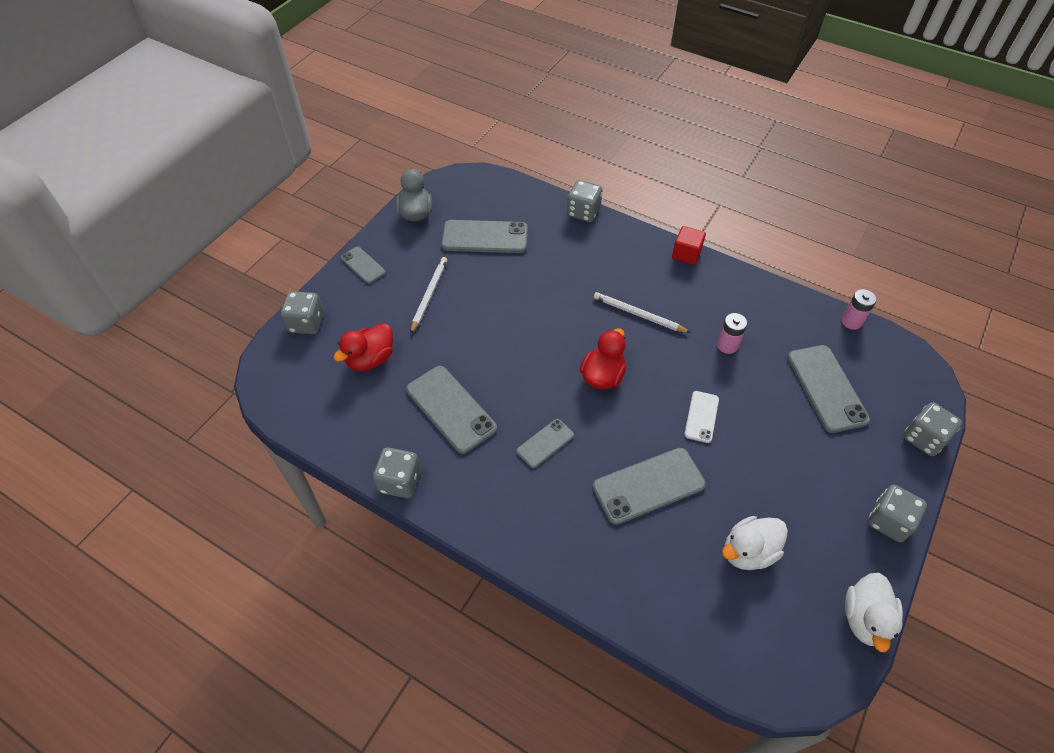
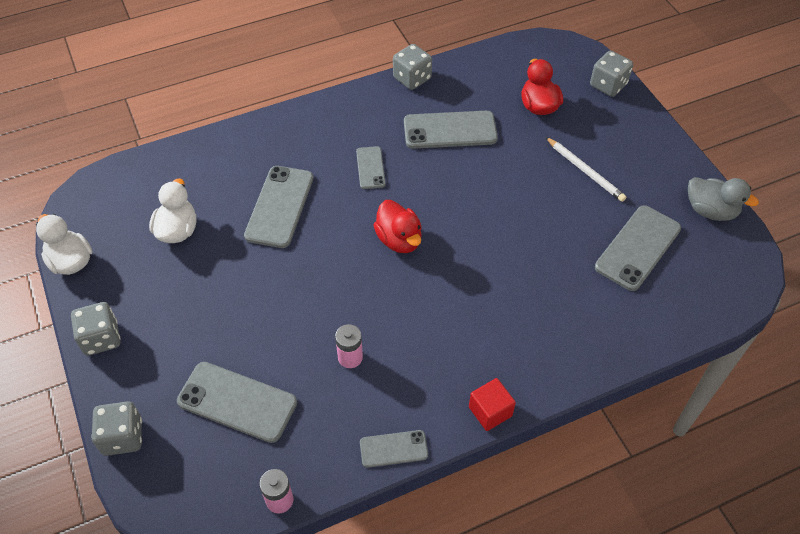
camera: 125 degrees right, 0 degrees up
grey phone [341,247,386,284] -> grey phone moved to [360,430,428,468]
grey dice [567,180,603,222] -> none
white pencil [594,292,691,333] -> none
white phone [684,391,719,443] -> none

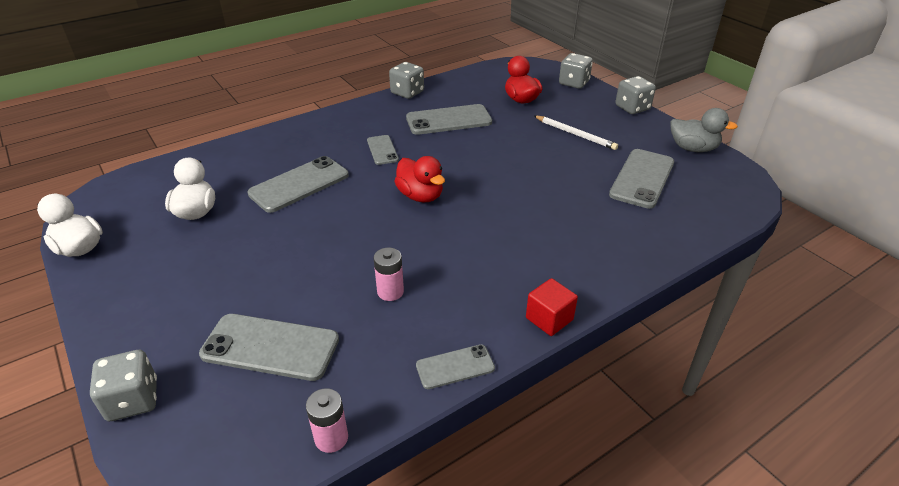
camera: 10 degrees left, 15 degrees down
grey dice [71,302,120,356] -> grey dice moved to [615,76,656,114]
grey phone [244,166,313,248] -> grey phone turned 45 degrees clockwise [247,156,349,213]

